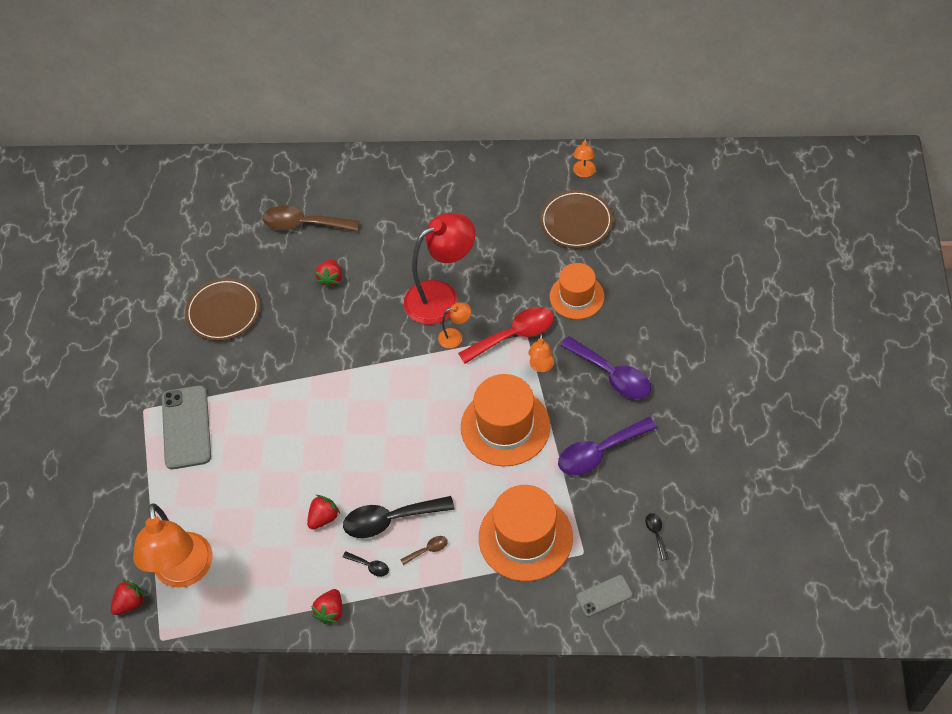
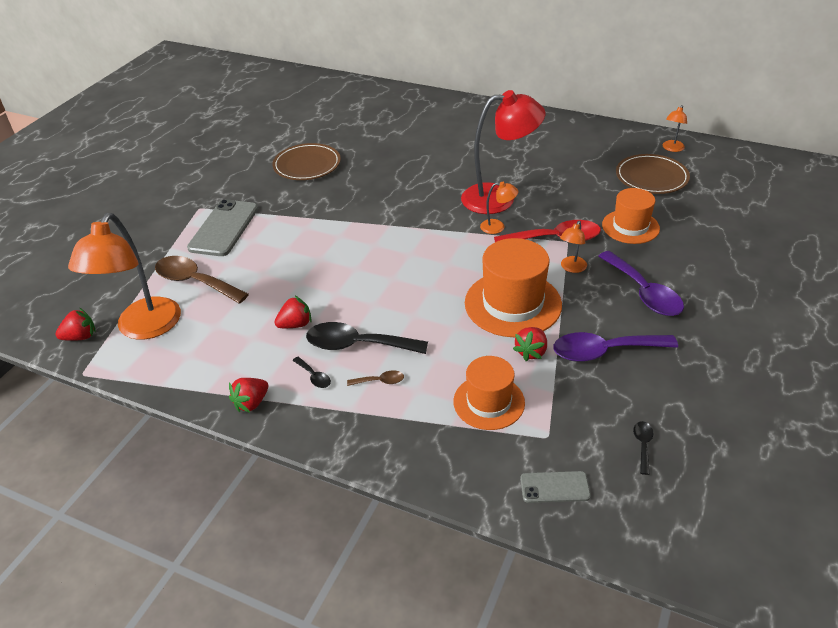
camera: 20 degrees right, 15 degrees down
brown spoon [263,205,360,232] -> brown spoon moved to [155,256,249,304]
red strawberry [315,259,342,288] -> red strawberry moved to [513,327,547,361]
orange hat [479,485,573,581] -> orange hat [453,356,525,430], size x0.65

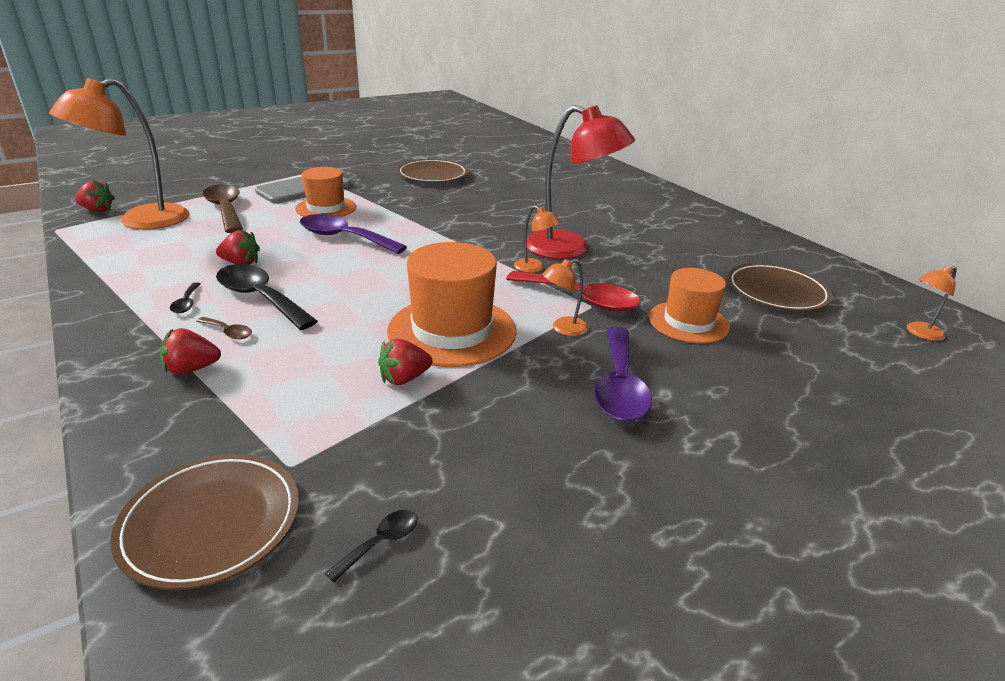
camera: 30 degrees right, 10 degrees down
red strawberry [229,378,268,413] -> red strawberry moved to [160,328,221,375]
orange hat [453,356,525,430] -> orange hat moved to [295,167,356,217]
grey phone [520,471,591,503] -> brown plate [111,454,299,590]
purple spoon [553,332,678,362] -> purple spoon moved to [300,214,407,254]
orange lamp [663,105,687,152] -> orange lamp moved to [907,266,957,341]

